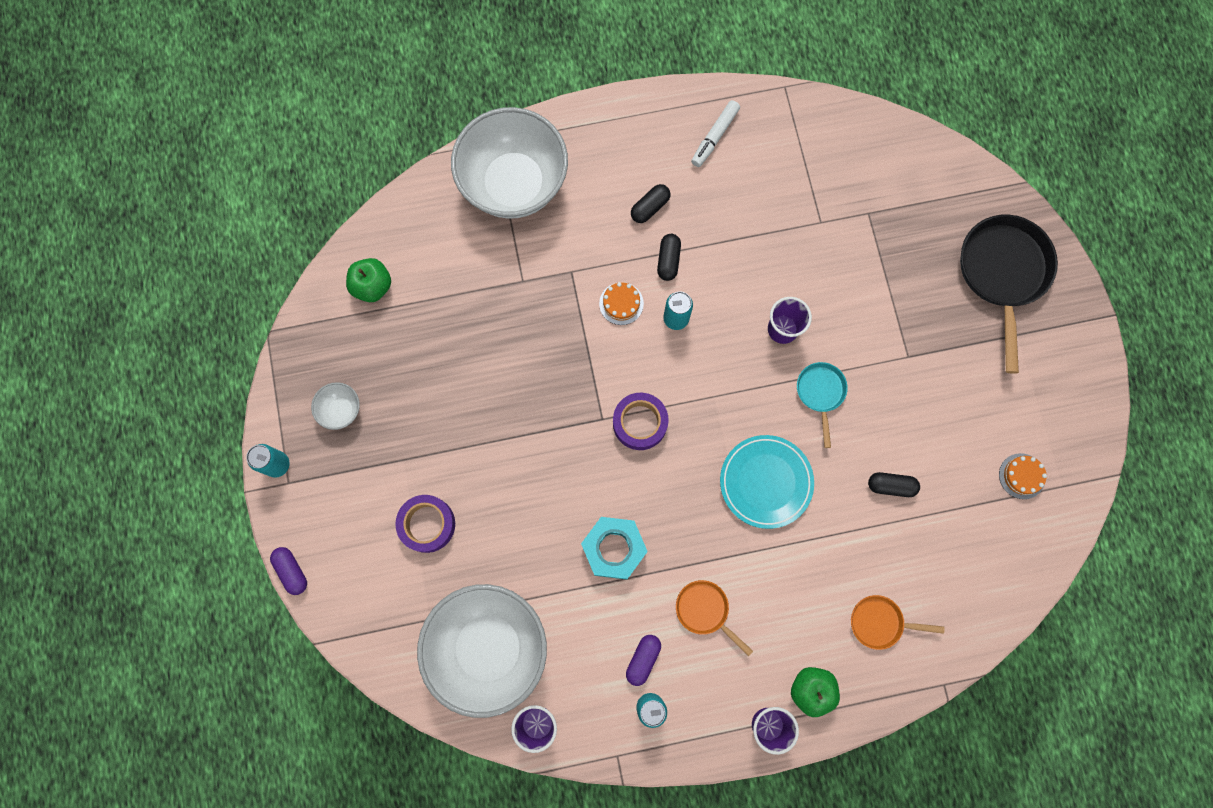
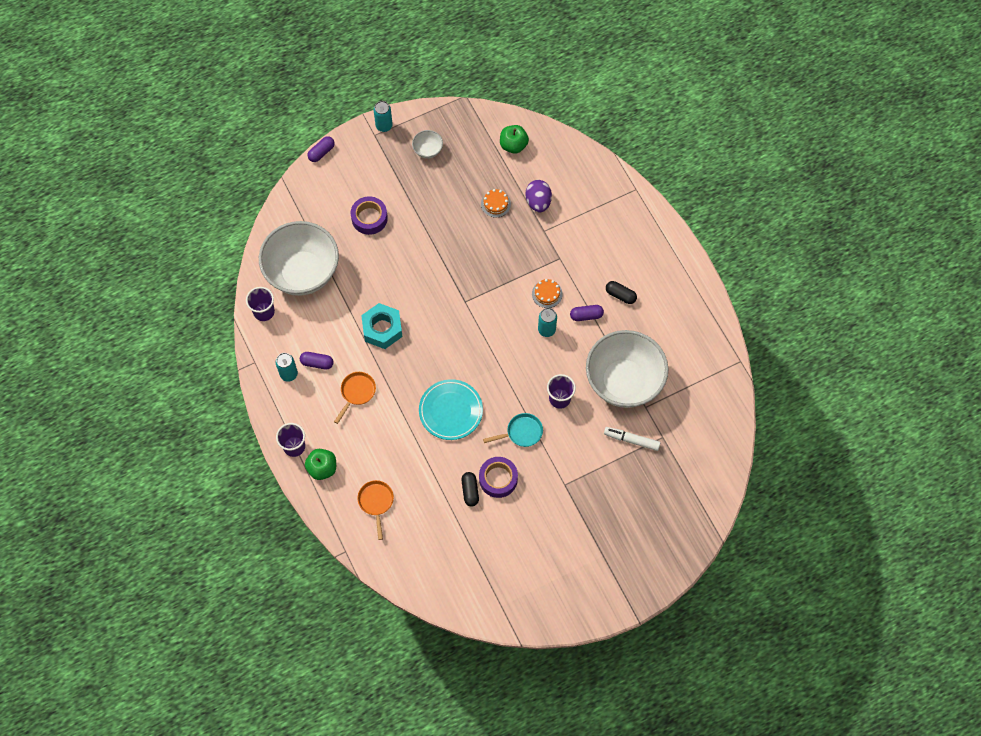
camera: 75 degrees right, 10 degrees down
white bowl [451,107,568,219] -> white bowl moved to [586,330,668,408]
purple tape [613,393,668,450] -> purple tape moved to [479,457,518,498]
black capsule [657,234,681,281] -> purple capsule [570,305,604,321]
white marker [691,100,740,167] -> white marker moved to [604,427,661,451]
black pan [960,215,1058,374] -> none
orange cake [999,453,1047,499] -> orange cake moved to [481,189,511,218]
none -> purple egg [526,180,552,212]

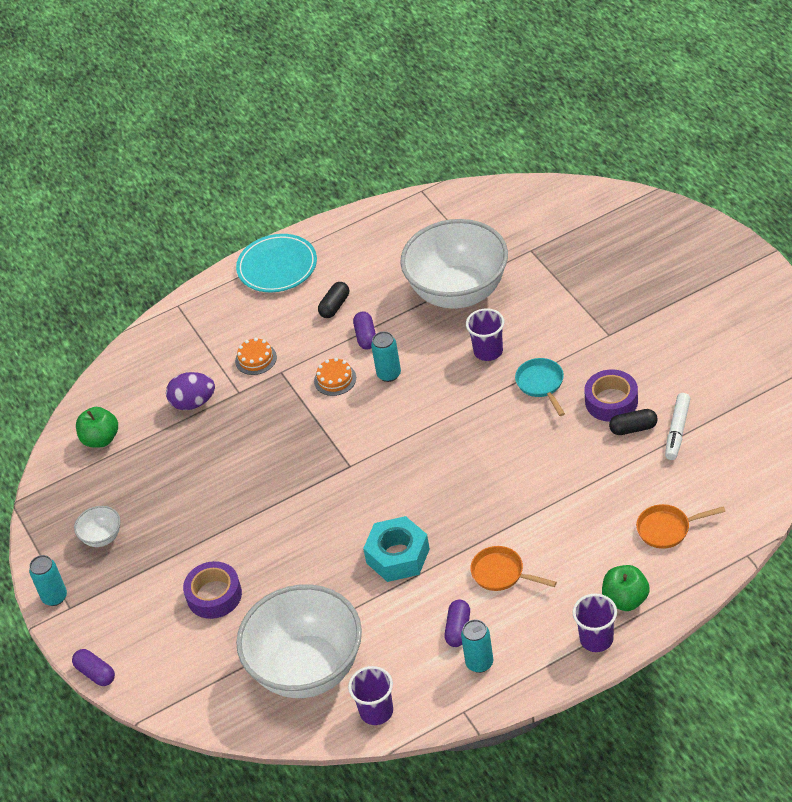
camera: 85 degrees left, 20 degrees down
turquoise plate [419,379,483,440] -> turquoise plate moved to [236,234,317,292]
orange cake [481,189,511,218] -> orange cake moved to [235,338,277,375]
white marker [604,427,661,451] -> white marker moved to [665,393,690,460]

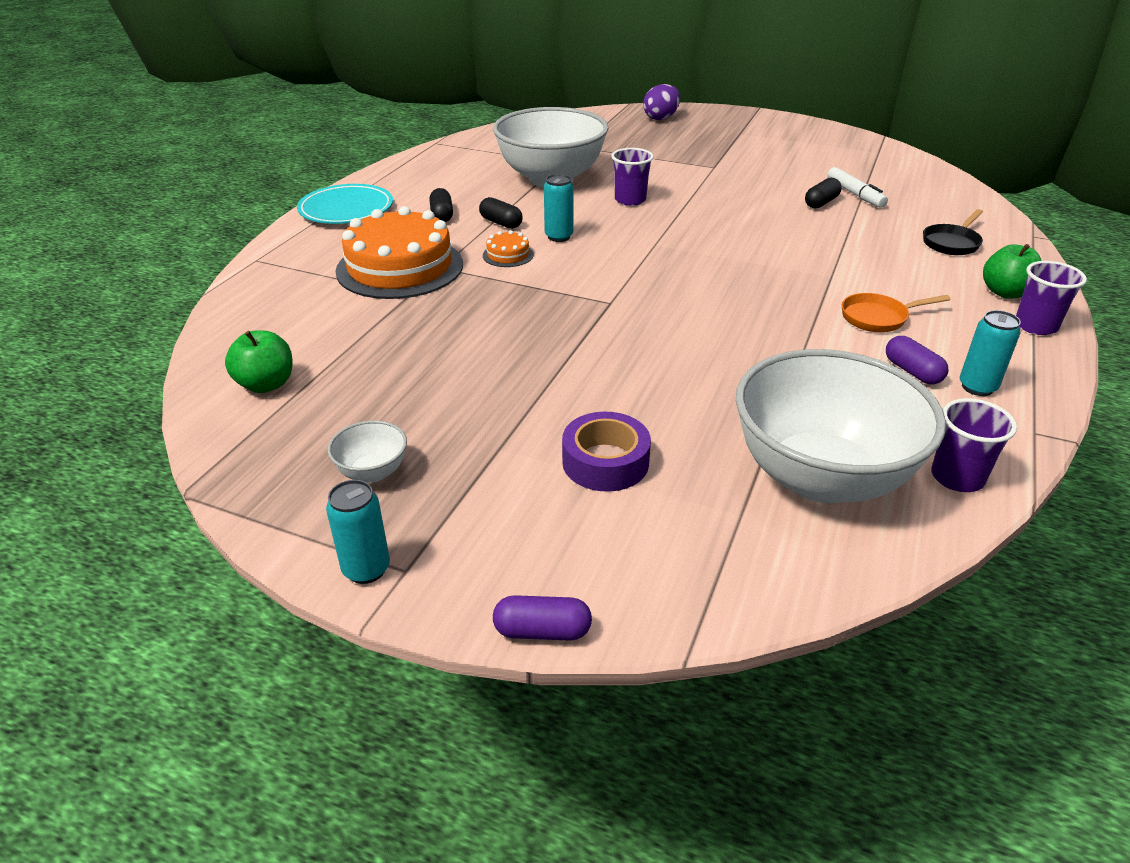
camera: 45 degrees left, 10 degrees down
purple egg [166,372,215,410] -> purple egg moved to [643,84,680,120]
orange cake [235,338,277,375] -> orange cake [336,206,463,299], size x2.41
purple capsule [353,312,376,349] -> black capsule [479,197,523,229]
turquoise nut [363,516,430,582] -> none
turquoise pan [515,358,565,416] -> none
purple tape [584,369,638,422] -> none
orange pan [636,504,725,549] -> black pan [923,209,983,255]

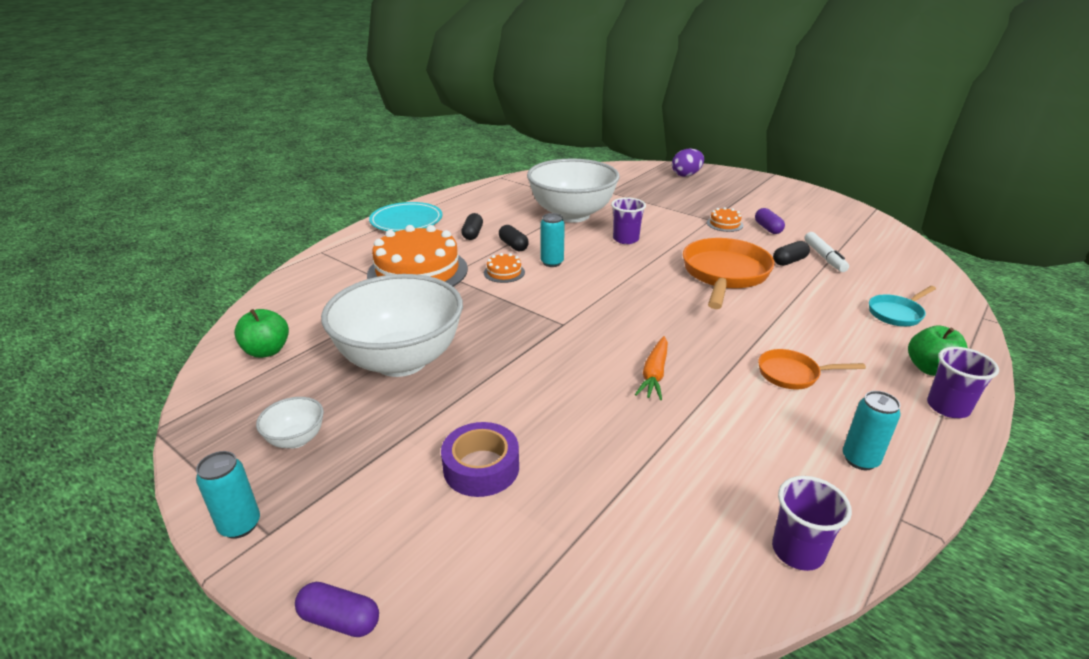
camera: 15 degrees right, 5 degrees down
white bowl [736,349,946,503] -> white bowl moved to [321,274,463,377]
purple capsule [886,336,948,385] -> purple capsule moved to [755,208,785,234]
black pan [923,209,983,255] -> turquoise pan [869,286,936,326]
none -> orange carrot [635,336,668,400]
none -> orange pan [683,238,775,309]
none -> orange cake [707,207,743,232]

